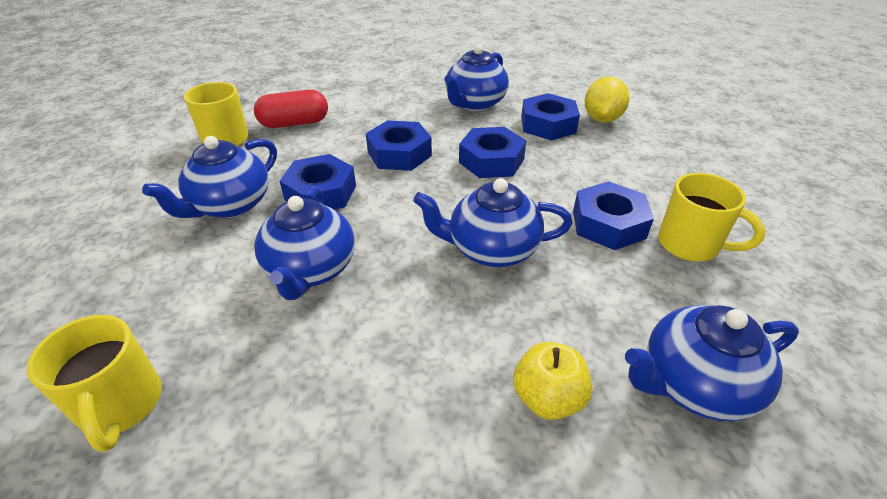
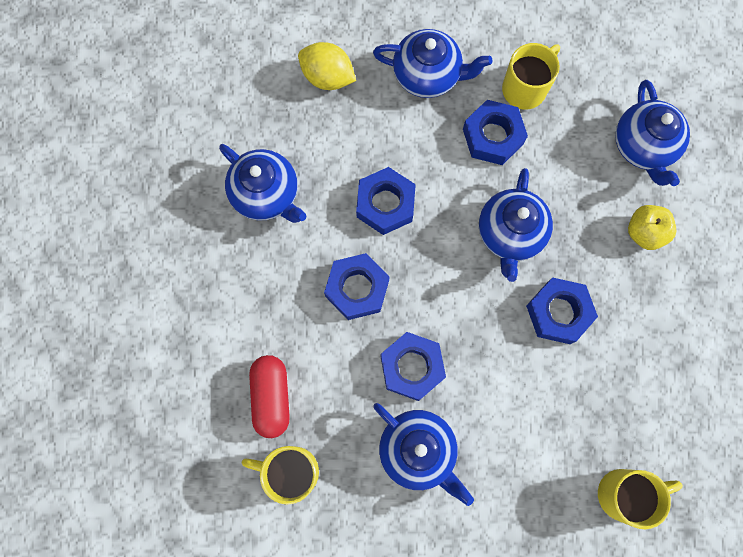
camera: 80 degrees left, 35 degrees up
blue teapot [254,186,355,300] -> blue teapot moved to [373,29,492,98]
blue nut [521,93,580,140] -> blue nut moved to [526,278,598,344]

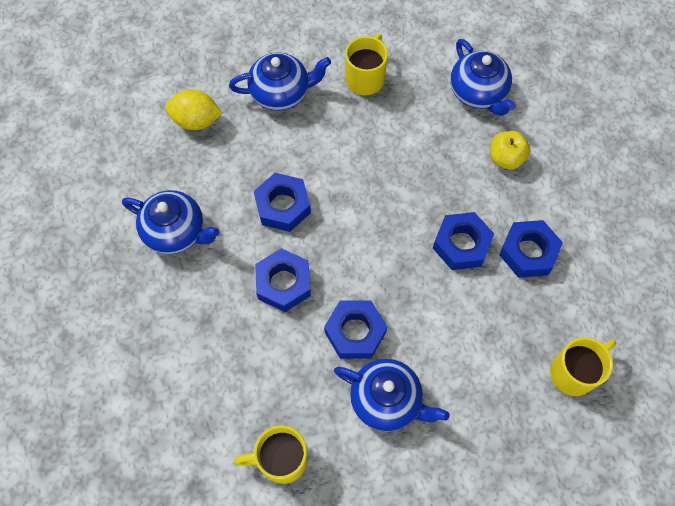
camera: 20 degrees left, 10 degrees down
red capsule [249,355,290,438] -> none
blue nut [463,100,528,165] -> blue nut moved to [499,220,563,278]
blue teapot [479,168,553,282] -> none

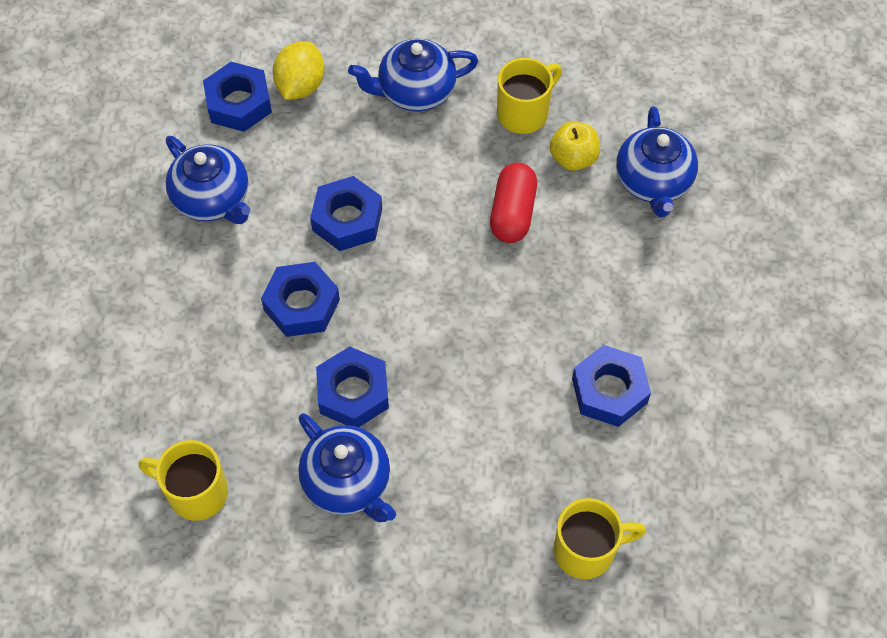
camera: 25 degrees right, 5 degrees down
yellow lemon [165,89,223,130] -> yellow lemon turned 75 degrees clockwise [273,41,324,100]
blue teapot [229,52,331,111] -> blue teapot turned 150 degrees clockwise [348,39,478,112]
blue nut [433,212,494,270] -> blue nut moved to [203,62,272,132]
yellow apple [490,131,531,170] -> yellow apple moved to [550,121,600,171]
none -> red capsule [490,163,537,243]

